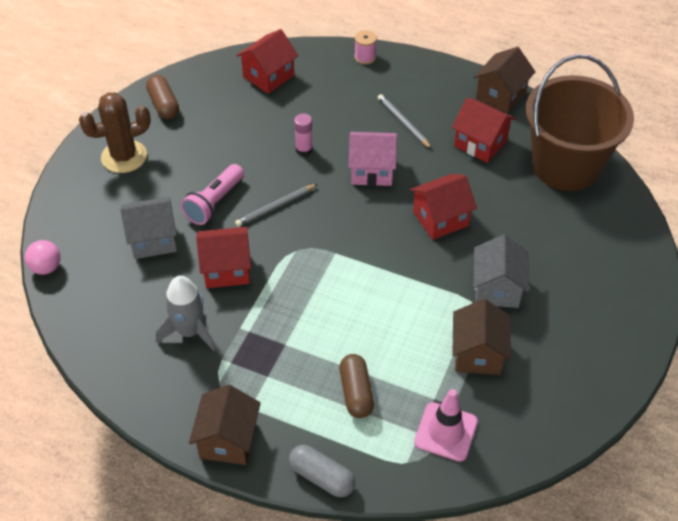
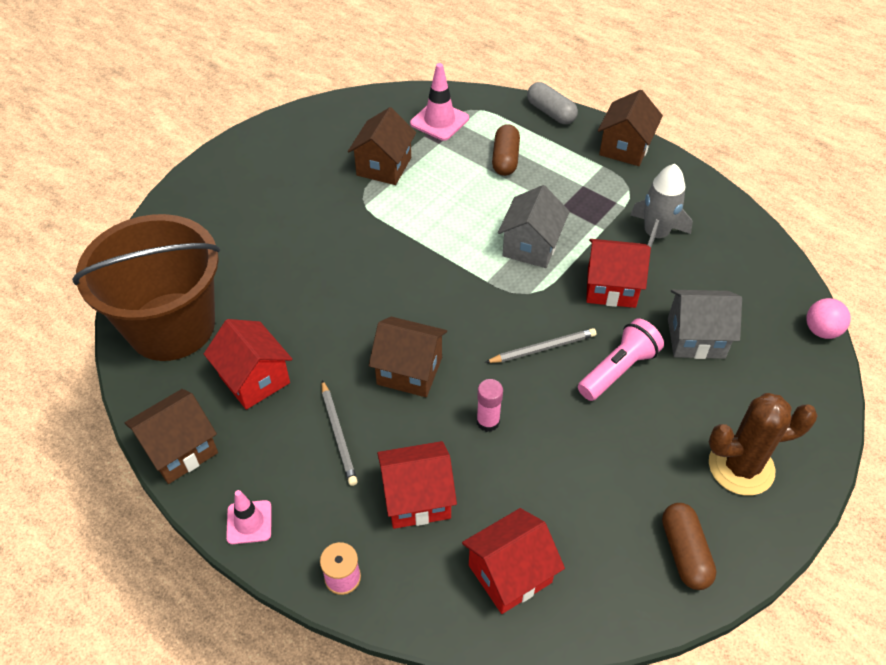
camera: 165 degrees left, 0 degrees up
pink house [349,132,397,186] -> brown house [369,317,447,397]
red house [410,174,477,240] -> red house moved to [377,441,457,529]
grey house [473,234,529,308] -> grey house moved to [498,185,570,268]
none -> pink traffic cone [226,490,272,544]

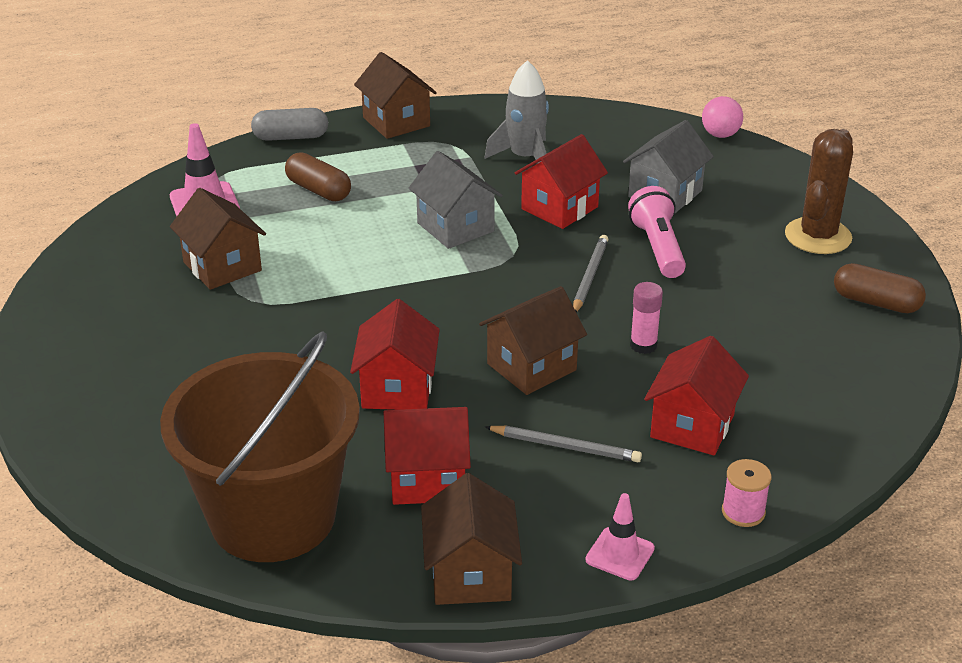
camera: 55 degrees left, 15 degrees down
red house [462,508,565,614] -> red house moved to [350,299,440,410]

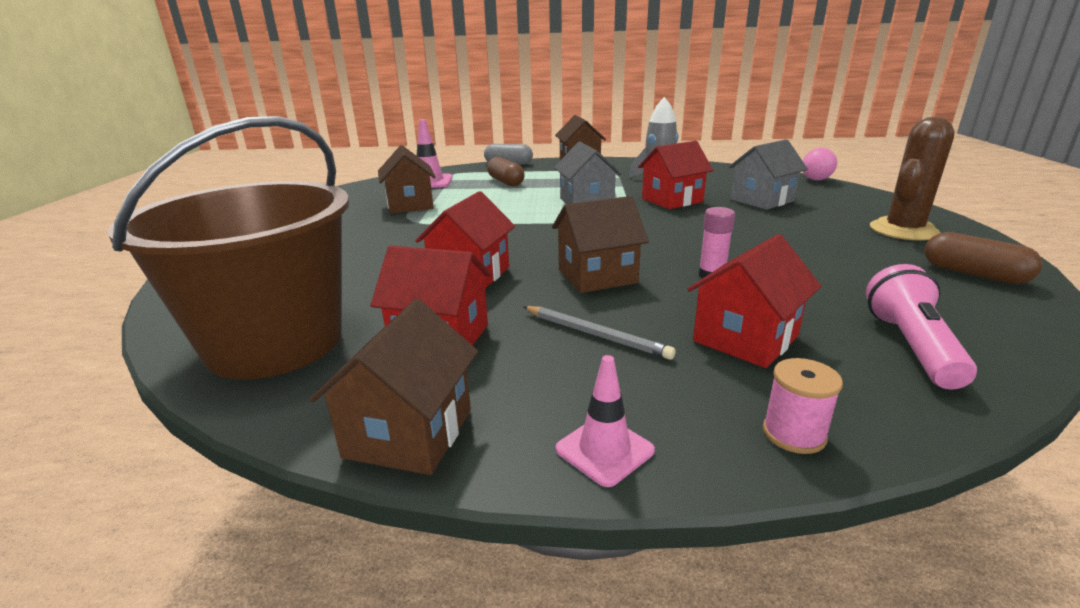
camera: 20 degrees right, 10 degrees down
grey pencil [573,235,609,312] -> none
pink flashlight [628,186,686,278] -> pink flashlight moved to [866,264,977,389]

